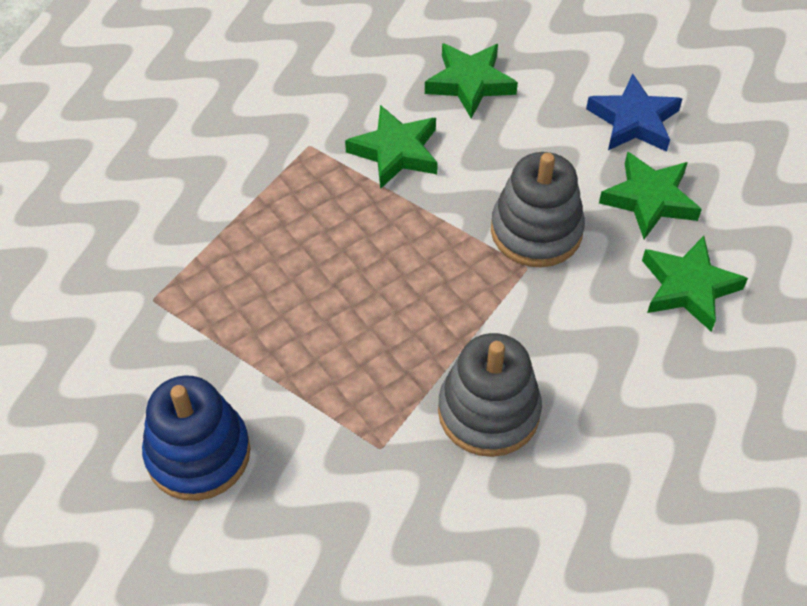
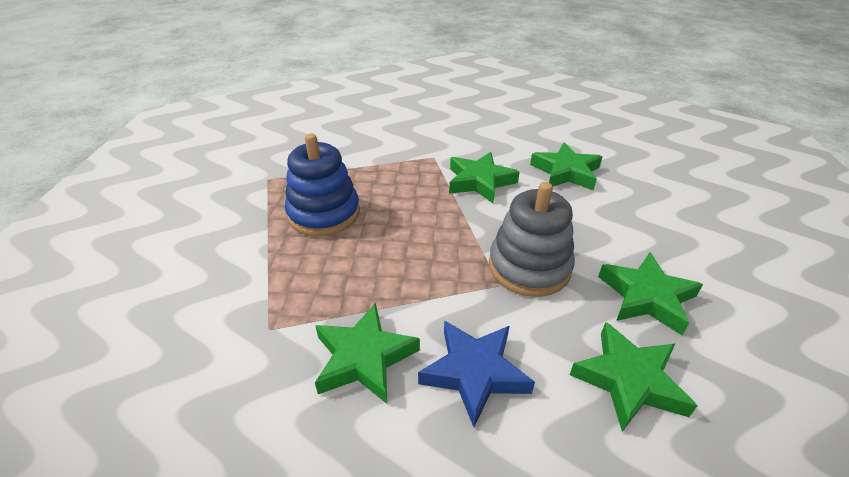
camera: 40 degrees right, 15 degrees down
blue stacking toy [142,375,250,501] -> blue stacking toy moved to [285,133,360,236]
grey stacking toy [438,333,542,457] -> green star [315,303,420,404]
blue star [586,73,682,152] -> blue star moved to [418,321,535,427]

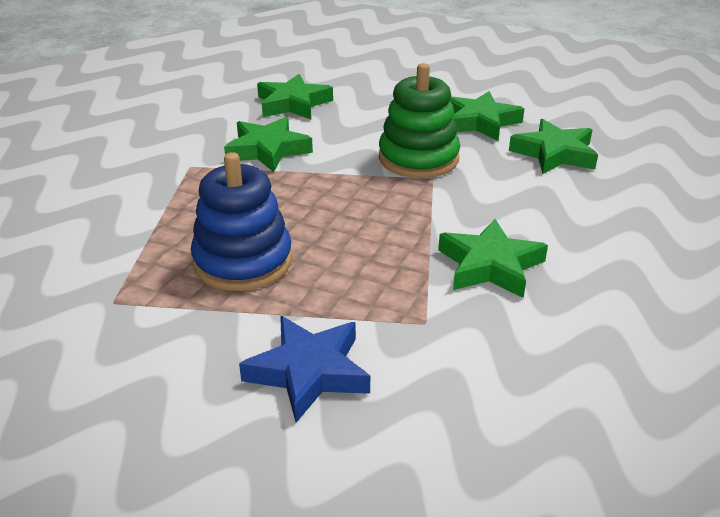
camera: 70 degrees left, 5 degrees down
blue star [418,321,535,427] -> blue star moved to [239,316,370,423]
grey stacking toy [489,182,575,297] -> green stacking toy [379,63,460,178]

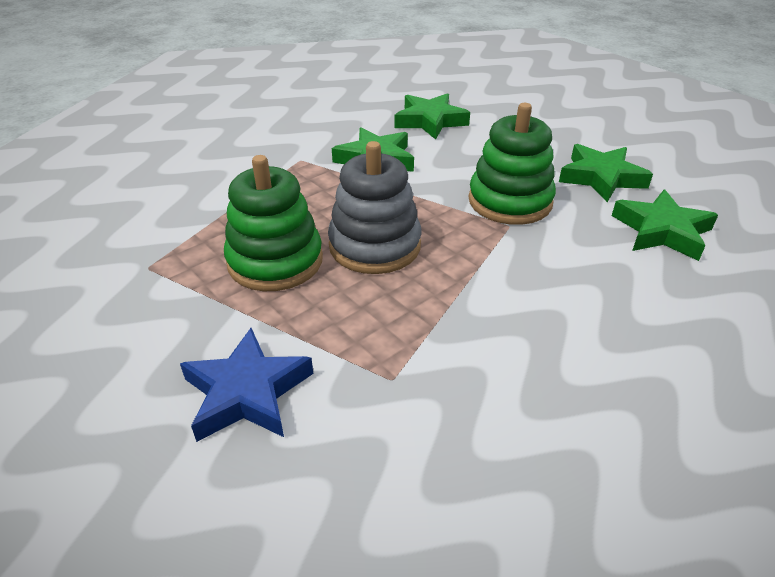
camera: 25 degrees right, 5 degrees up
blue stacking toy [191,152,292,291] -> green stacking toy [224,155,323,291]
green star [438,219,548,298] -> none
none -> grey stacking toy [328,141,422,274]

